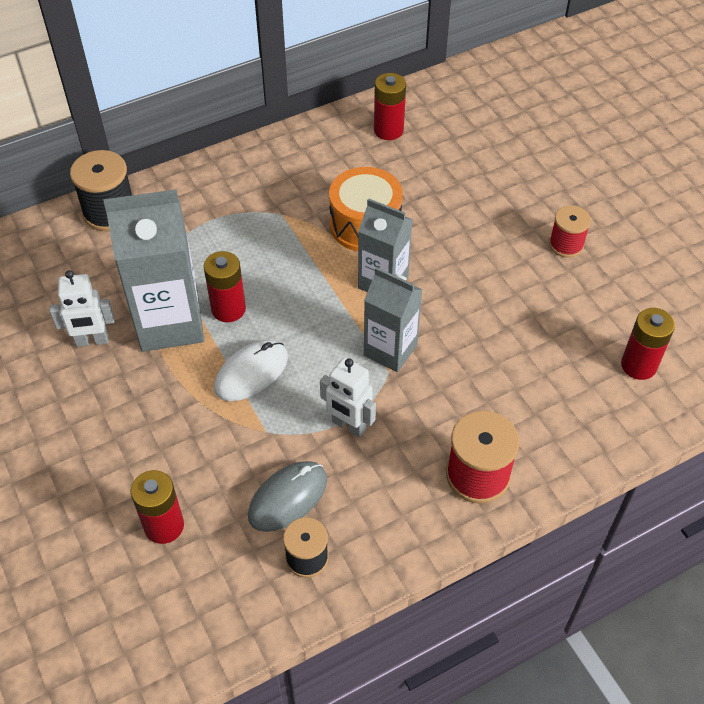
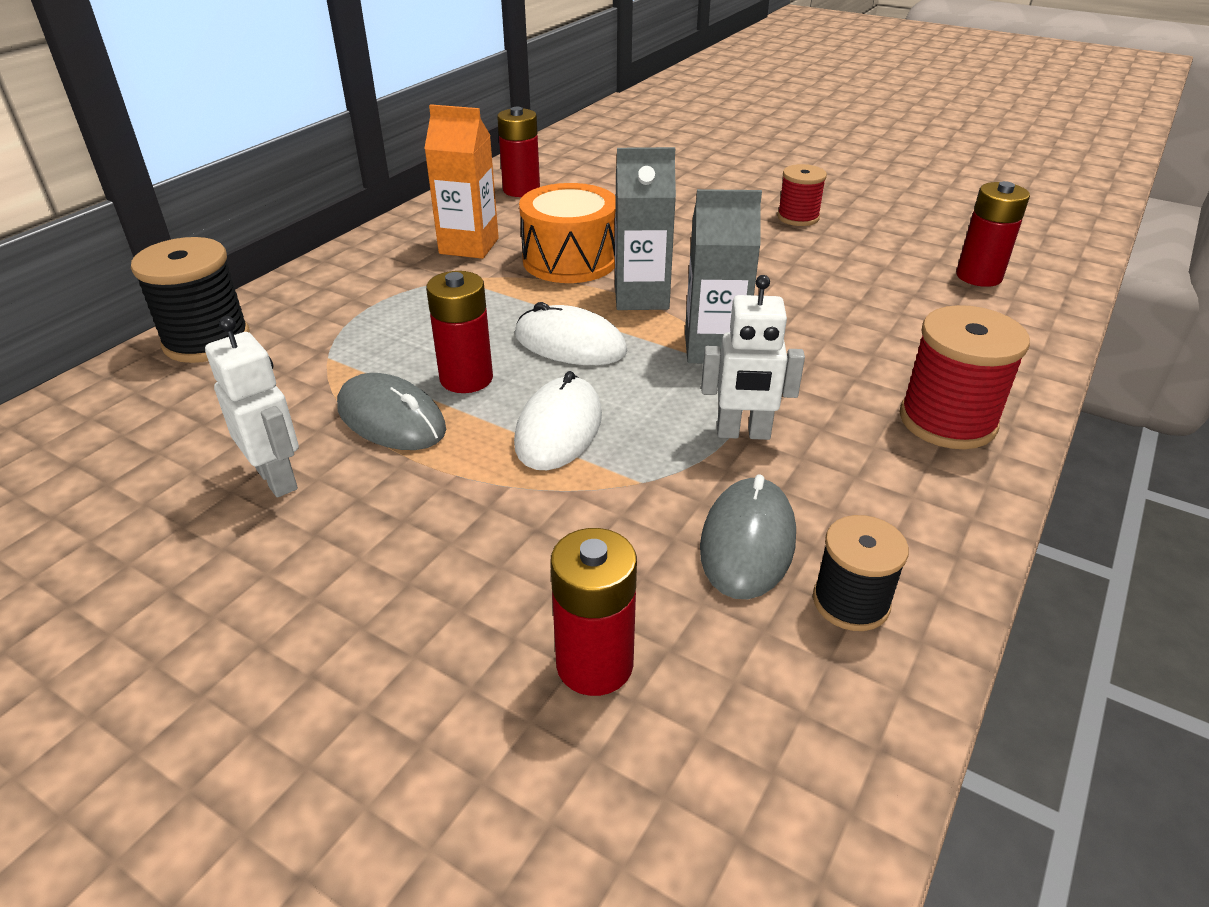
camera: 30 degrees left, 15 degrees down
white robot [50,270,114,347] -> white robot turned 90 degrees counterclockwise [205,316,299,498]
grey carton [103,189,204,352] -> grey mouse [337,373,446,450]
none -> orange carton [424,104,499,259]
none -> white mouse [515,302,627,365]

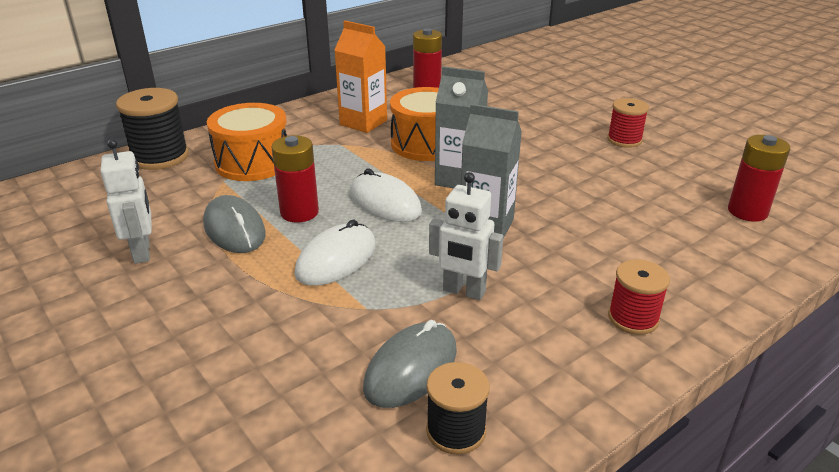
camera: 20 degrees right, 5 degrees down
red battery [550,528,637,696] -> none
red spool [900,305,1030,449] -> red spool [608,259,670,335], size x0.64
none -> orange drum [207,103,287,181]

